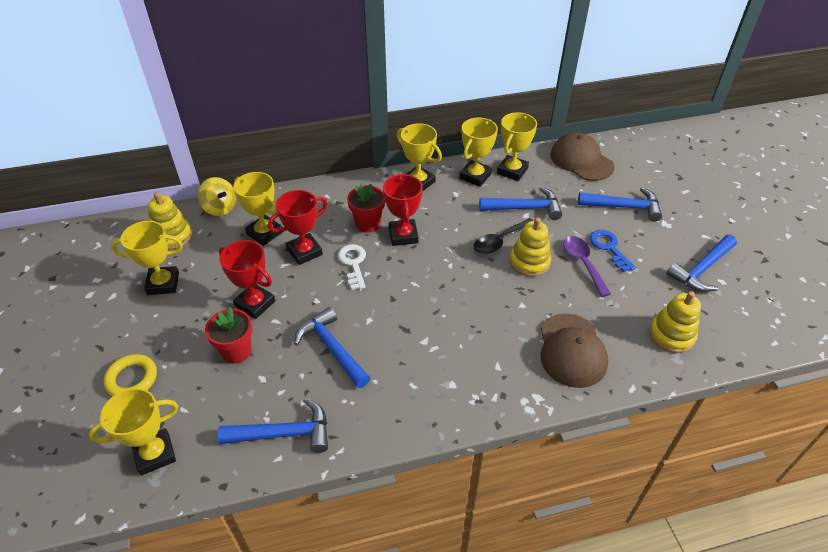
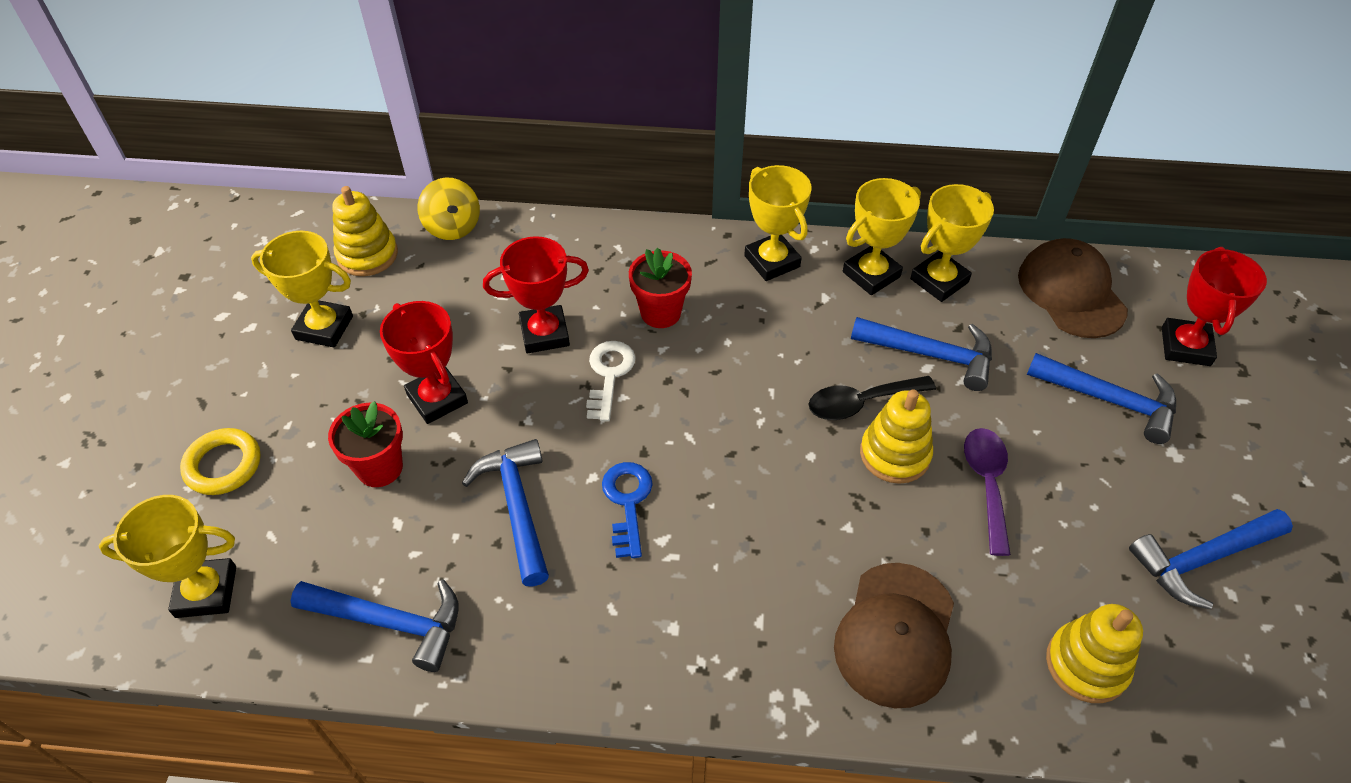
camera: 20 degrees right, 5 degrees up
yellow trophy [233,172,283,246] -> none
red trophy [383,173,423,246] -> red trophy moved to [1162,247,1267,366]
blue key [590,230,636,272] -> blue key moved to [602,462,653,558]

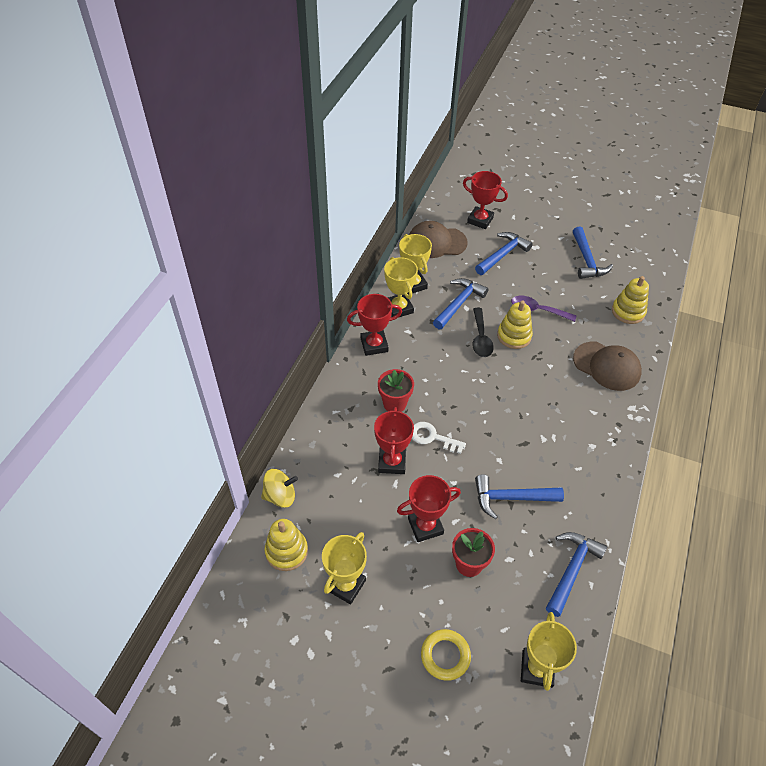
camera: 75 degrees left, 0 degrees up
blue key [602,462,653,558] -> none
yellow trophy [744,165,812,281] -> red trophy [347,294,402,356]

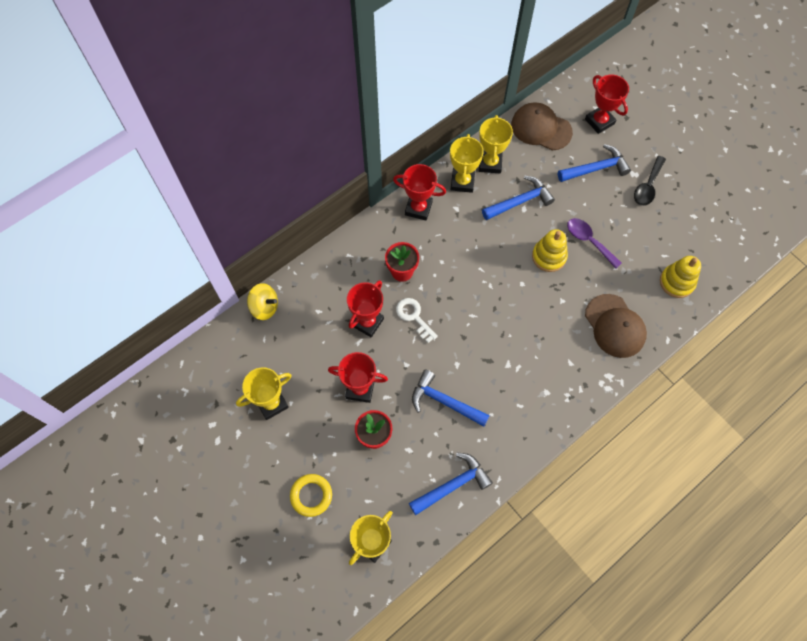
camera: 30 degrees right, 15 degrees up
yellow stacking toy [265,519,308,571] -> none
black spoon [473,308,494,357] -> black spoon moved to [634,156,666,206]
blue hammer [573,226,613,279] -> none

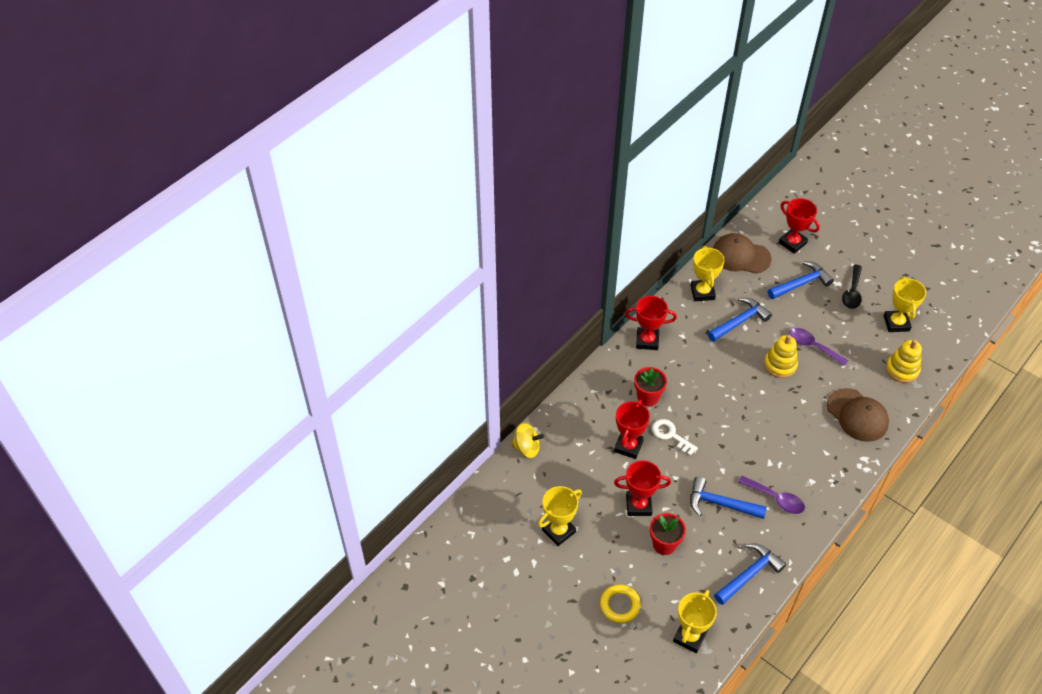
camera: 10 degrees left, 15 degrees down
yellow trophy [450,134,484,193] -> yellow trophy moved to [884,276,926,332]
none -> purple spoon [738,476,805,514]

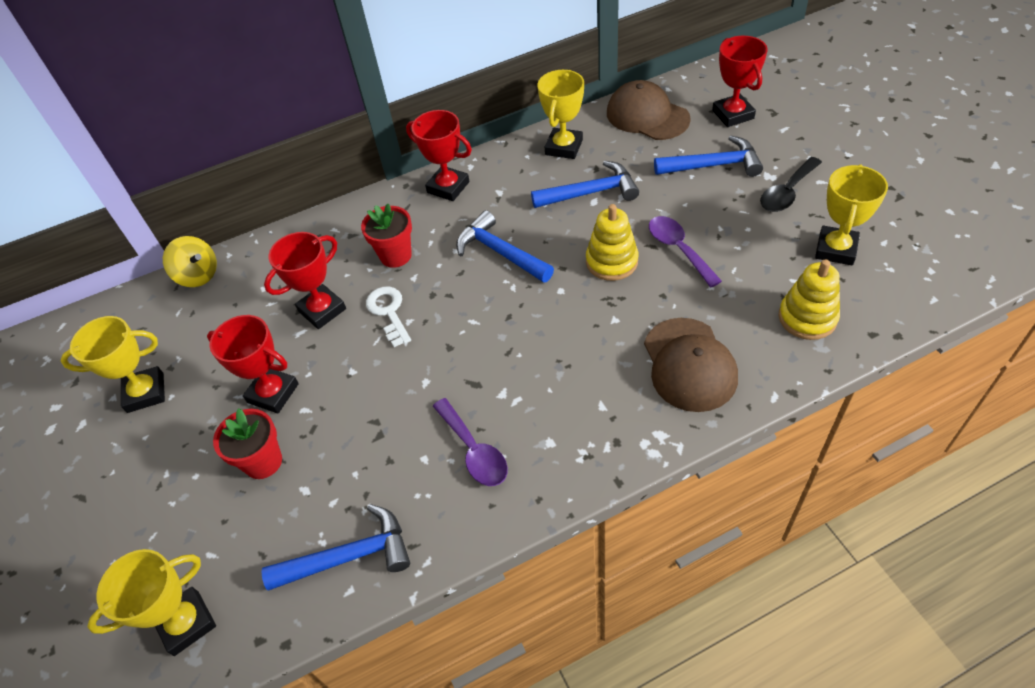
camera: 30 degrees right, 0 degrees up
yellow ring [600,584,641,623] -> none
blue hammer [690,477,767,519] -> blue hammer moved to [456,210,554,283]

